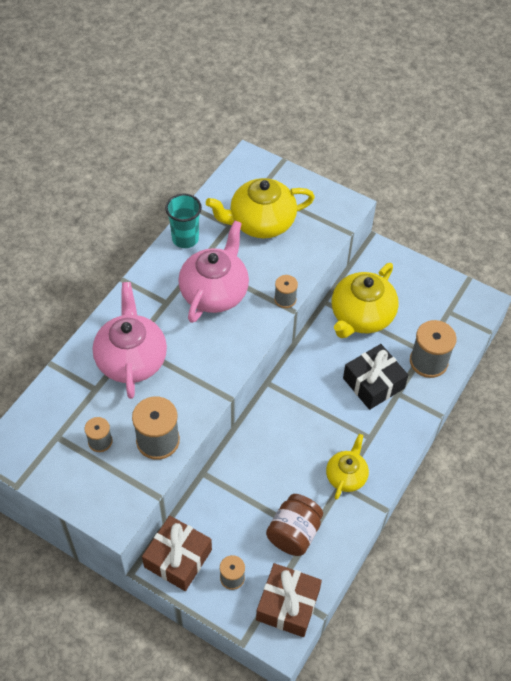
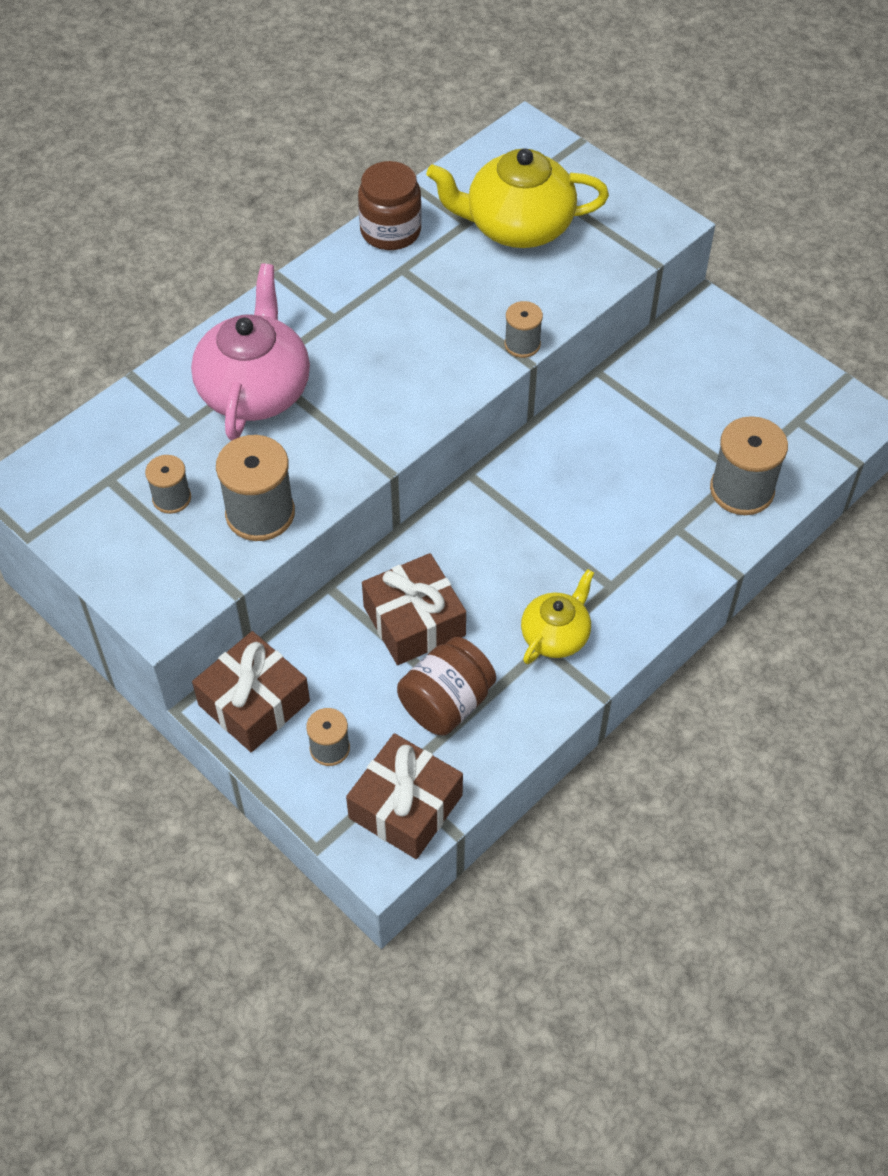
camera: 15 degrees right, 0 degrees up
turquoise cup [165,193,202,248] -> brown jar [358,161,422,250]
pink teapot [178,220,249,323] -> none
yellow teapot [332,263,399,338] -> none
black gift [343,344,408,410] -> none
none -> brown gift [362,553,466,665]

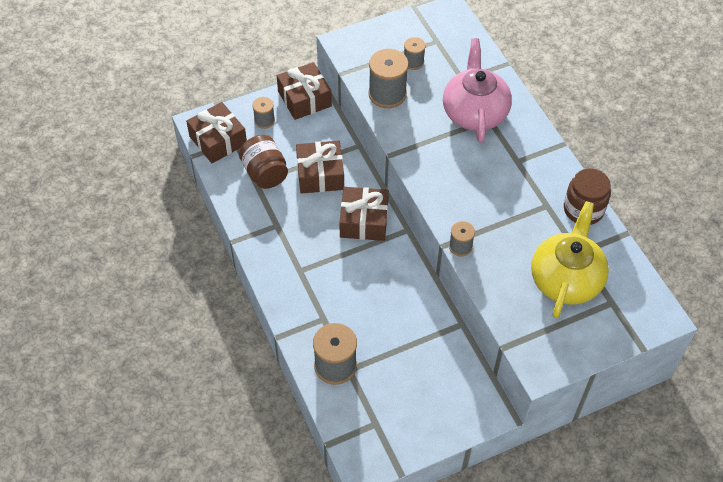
camera: 110 degrees right, 0 degrees up
pink teapot [191,263,310,440] -> pink teapot turned 120 degrees counterclockwise [443,38,512,143]
yellow teapot [521,569,594,664] -> none
none -> brown gift [339,187,389,241]

